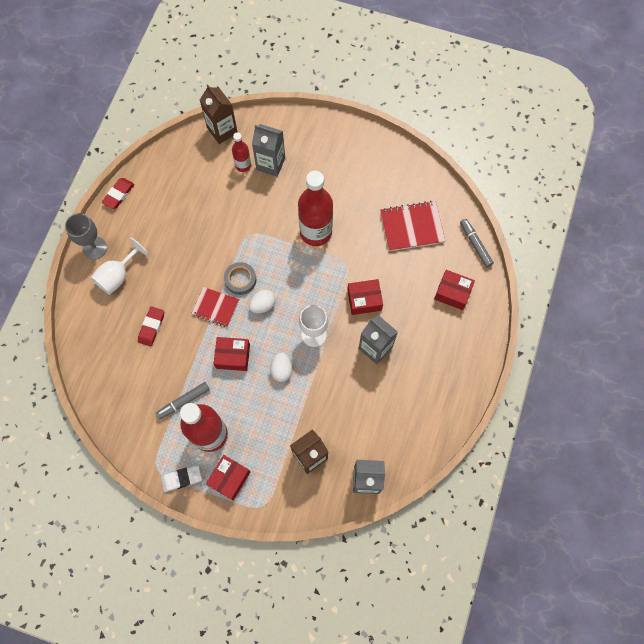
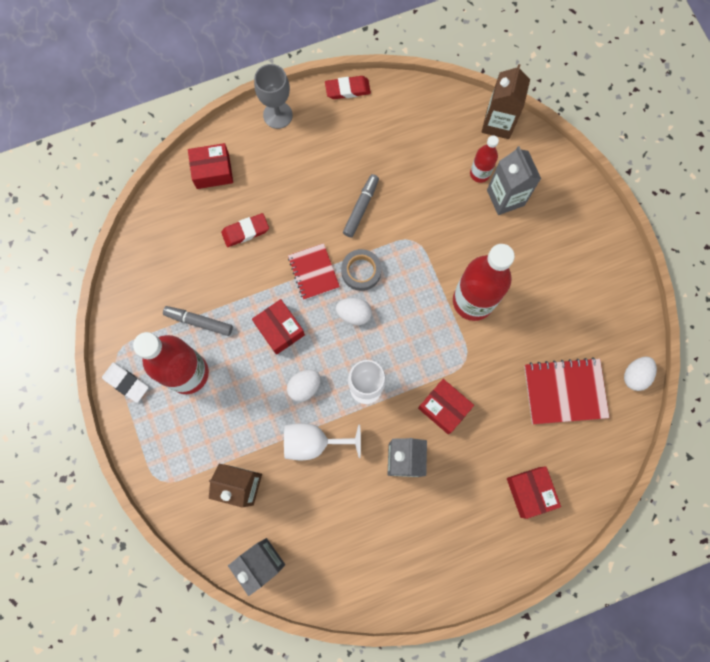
camera: 50 degrees right, 5 degrees up
white goblet [91,238,149,295] -> white goblet moved to [284,423,361,460]
red box [206,455,250,500] -> red box moved to [188,143,233,189]
red notebook [380,201,445,251] -> red notebook turned 45 degrees counterclockwise [524,357,609,424]
grey marker [460,219,494,268] -> grey marker moved to [343,174,379,237]
none -> white egg [624,357,657,391]

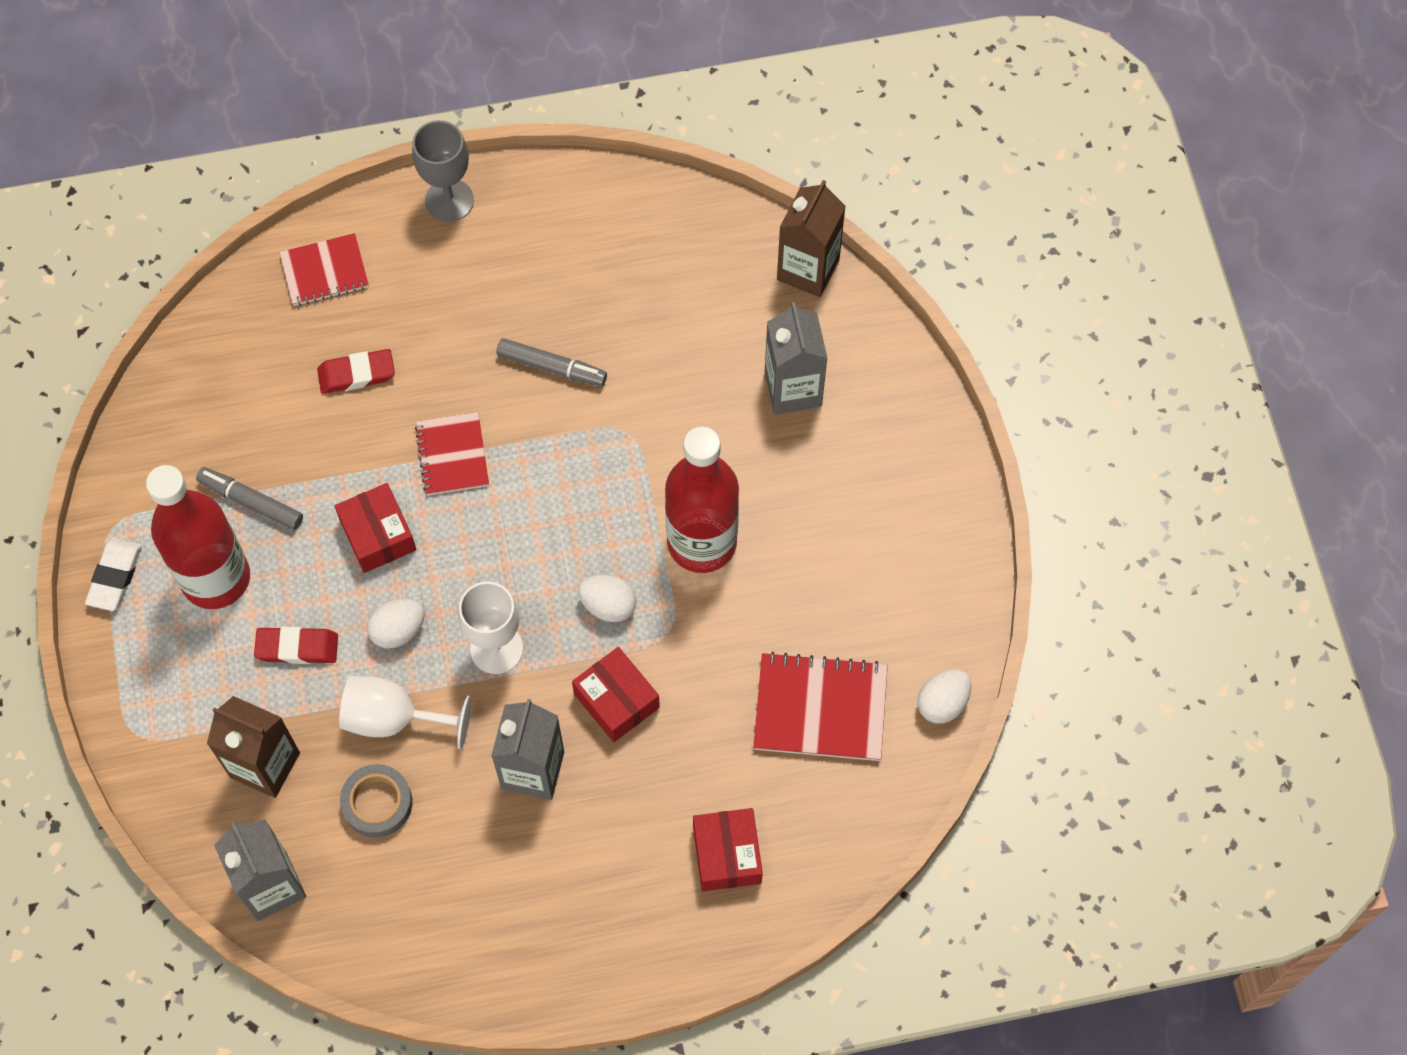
camera: 10 degrees right, 10 degrees down
white eraser [102,362,149,403] -> white eraser turned 60 degrees clockwise [85,538,142,611]
red box [188,143,233,189] -> red notebook [279,233,369,306]
red eraser [325,76,371,99] -> red eraser moved to [254,626,338,664]
white egg [336,298,372,325] -> white egg moved to [578,575,637,622]
grey tape [341,249,382,291] -> grey tape moved to [340,764,412,837]
grey marker [343,174,379,237] -> grey marker turned 75 degrees clockwise [496,338,607,387]
red bottle [470,135,499,183] -> none

